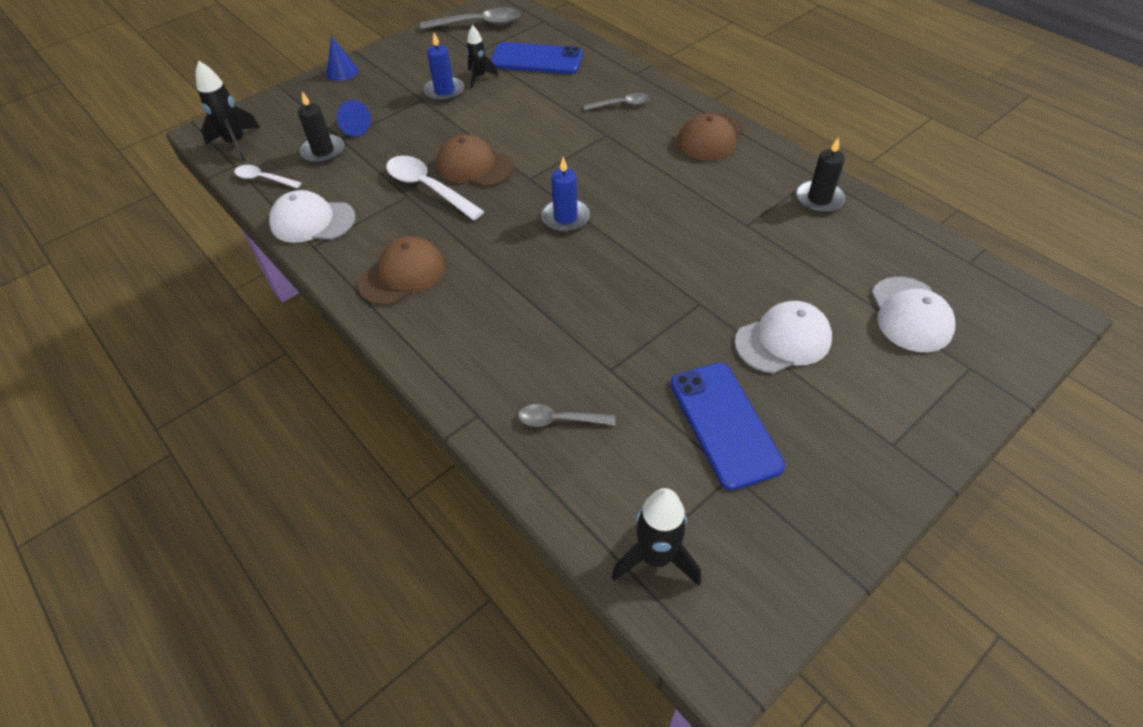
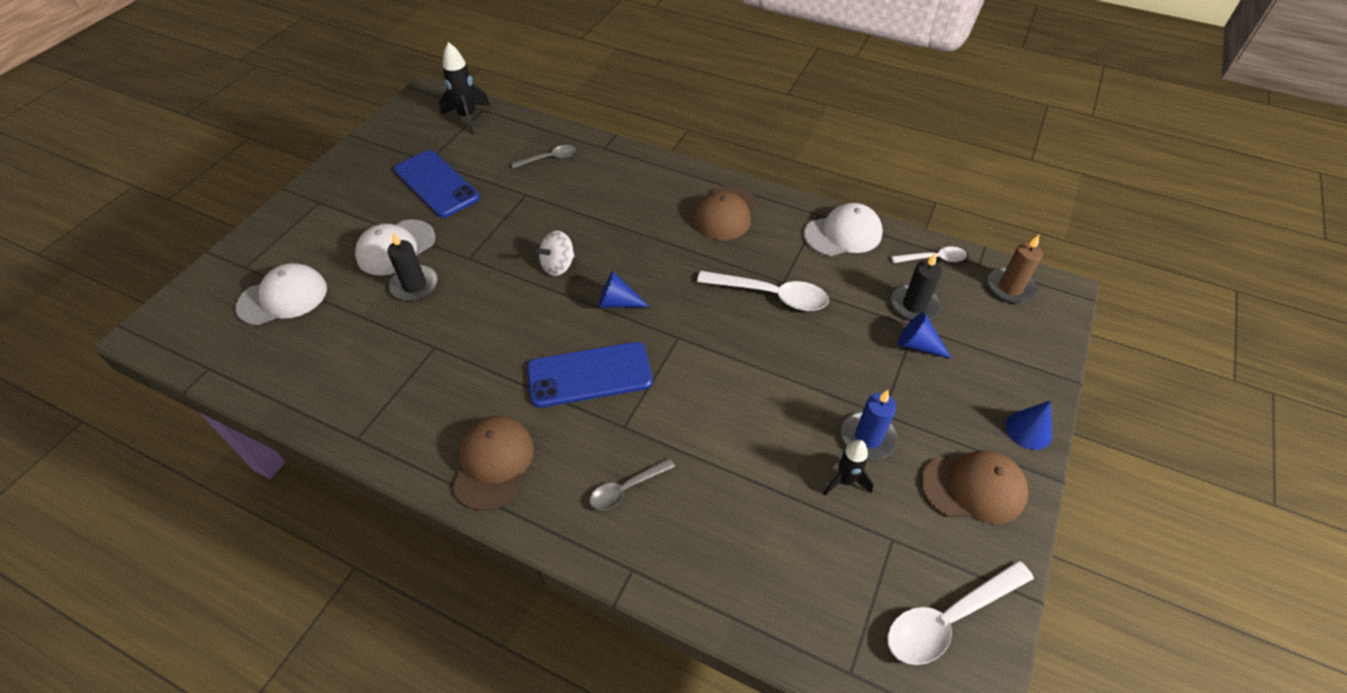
camera: 155 degrees right, 0 degrees up
black rocket [196,61,260,161] -> brown candle [988,235,1043,304]
grey spoon [420,7,520,30] -> white spoon [887,561,1034,665]
brown cap [437,135,514,187] -> brown cap moved to [920,450,1028,524]
blue phone [490,42,583,74] -> blue phone moved to [527,342,652,408]
blue candle [541,157,590,232] -> blue cone [598,271,650,308]
black candle [796,137,845,213] -> black candle moved to [387,232,438,301]
white cap [872,277,955,352] -> white cap turned 90 degrees clockwise [235,263,327,325]
none -> white spinning top [536,231,575,276]

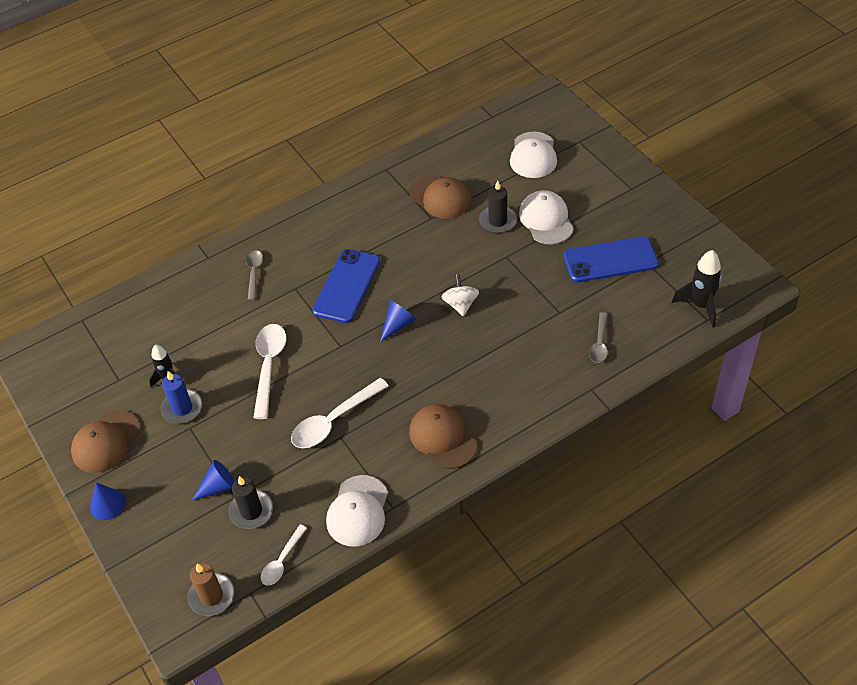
camera: 125 degrees right, 0 degrees up
brown cap [452,416,534,511] -> brown cap moved to [410,175,471,219]
white spoon [887,561,1034,665] -> white spoon moved to [253,324,286,419]

